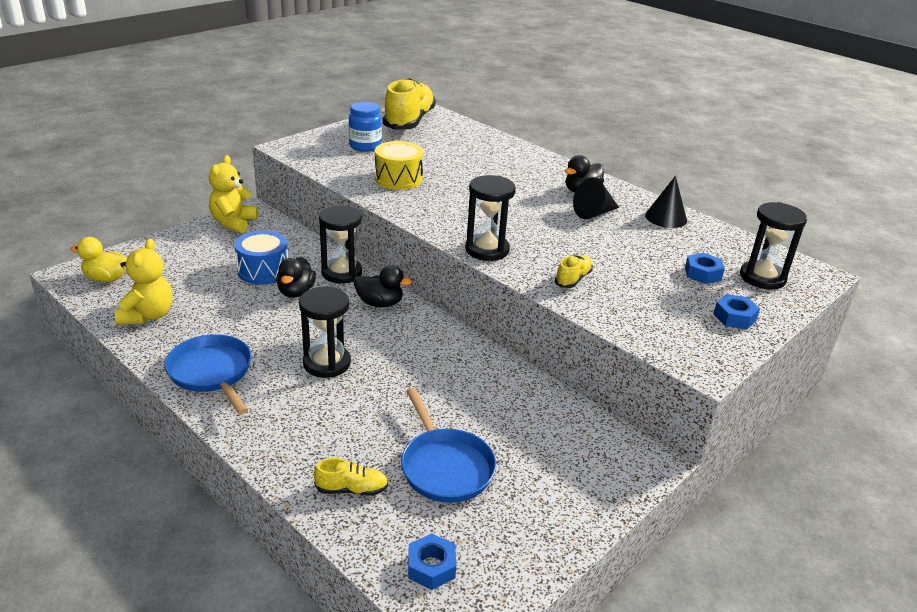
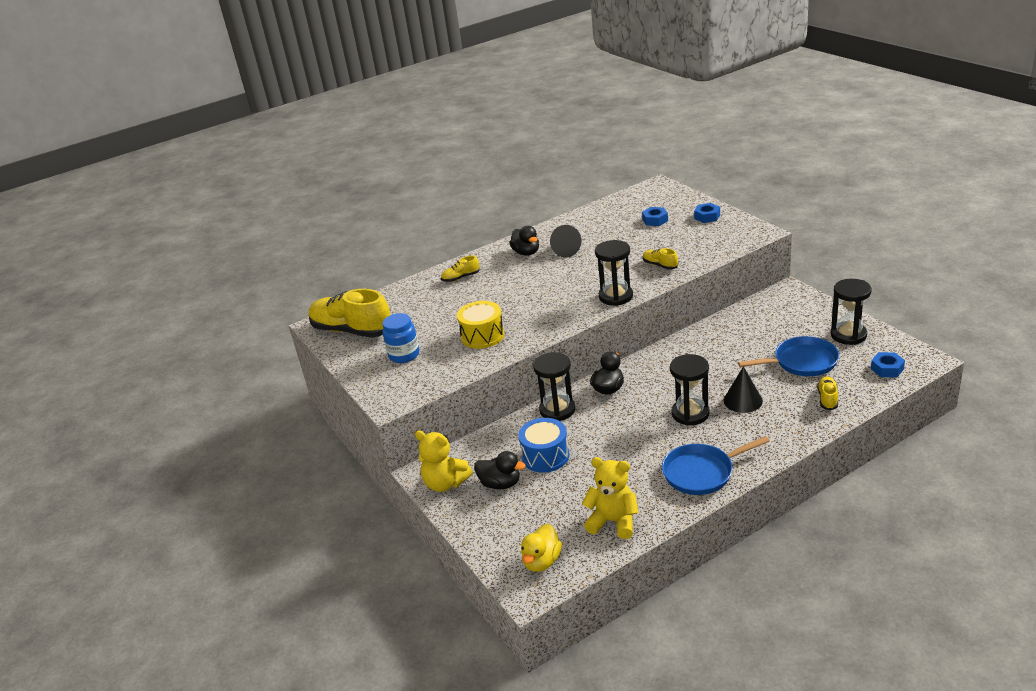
camera: 70 degrees left, 0 degrees up
black duck [276,257,316,298] -> black duck moved to [474,451,525,489]
black cone [645,176,687,228] -> black cone moved to [723,366,763,413]
black hourglass [740,202,807,290] -> black hourglass moved to [831,279,871,345]
none -> yellow shoe [441,256,480,282]

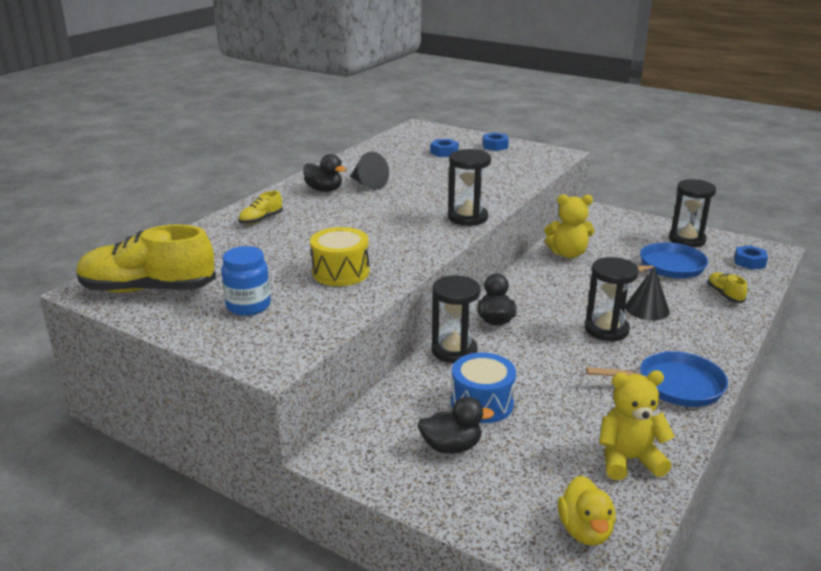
camera: 30 degrees left, 5 degrees down
yellow teddy bear [415,430,473,492] -> yellow teddy bear moved to [544,194,594,258]
yellow shoe [643,248,678,270] -> none
blue pan [662,436,770,495] -> blue pan turned 135 degrees counterclockwise [586,351,728,407]

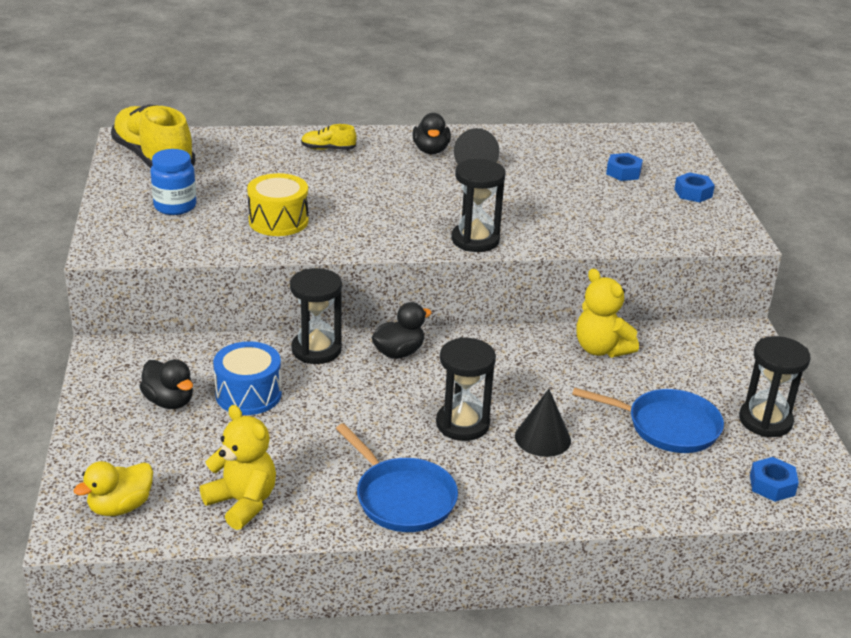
camera: 50 degrees right, 5 degrees up
yellow shoe [707,272,747,303] -> none

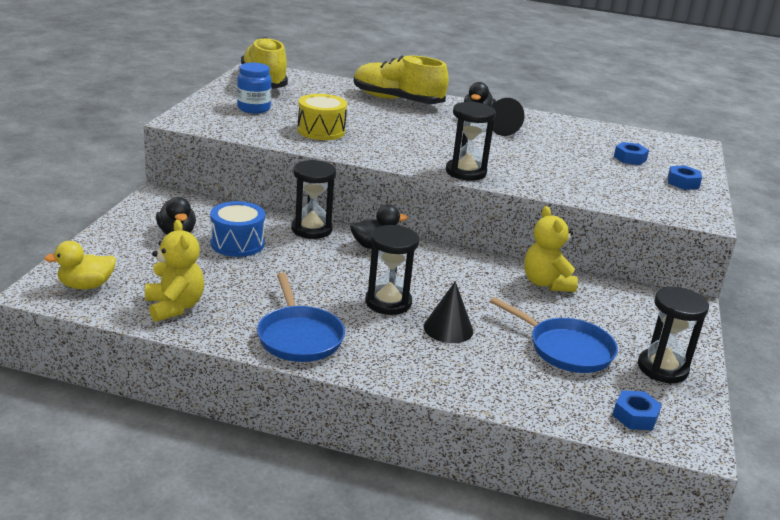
camera: 20 degrees right, 5 degrees down
yellow shoe [301,124,357,150] -> yellow shoe [353,55,449,104], size x2.25

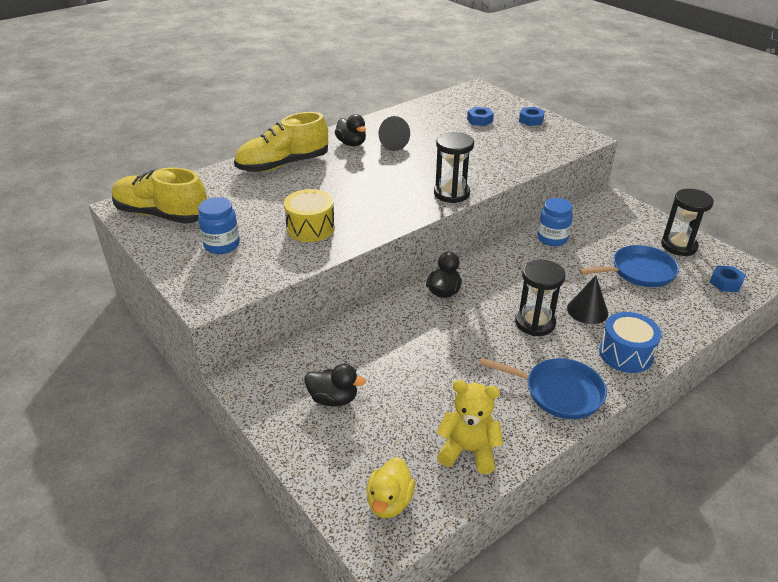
camera: 50 degrees left, 10 degrees up
blue drum [210,201,265,257] -> blue drum moved to [599,312,661,373]
black hourglass [291,160,336,239] -> none
yellow teddy bear [524,206,578,292] -> blue jar [537,198,573,246]

